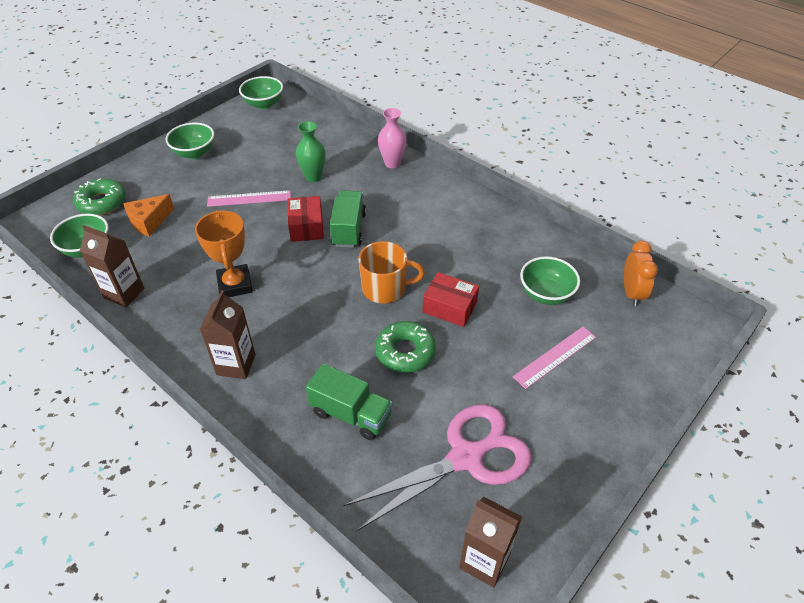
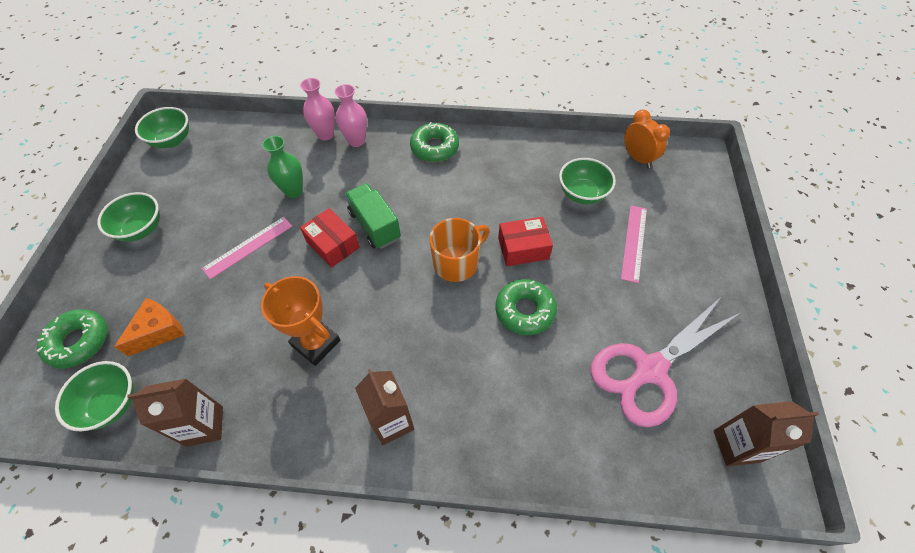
camera: 35 degrees left, 10 degrees up
orange cheese [123,194,174,237] -> orange cheese turned 150 degrees counterclockwise [114,298,184,356]
green truck [306,364,393,440] -> none
pink scissors [343,404,532,531] -> pink scissors turned 150 degrees counterclockwise [590,296,742,427]
none -> pink vase [300,78,335,141]
none -> green donut [410,122,459,162]

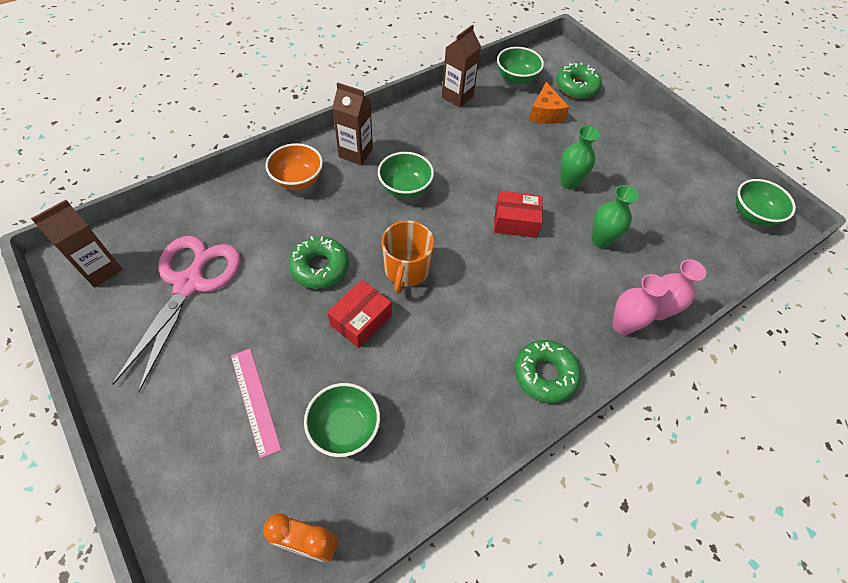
camera: 135 degrees right, 0 degrees up
green bowl [97,192,160,242] -> green bowl moved to [378,152,434,198]
pink ruler [202,217,293,279] -> green vase [560,126,600,190]
orange trophy [261,276,340,366] -> none
green truck [345,183,401,249] -> none
none -> orange bowl [265,143,323,190]

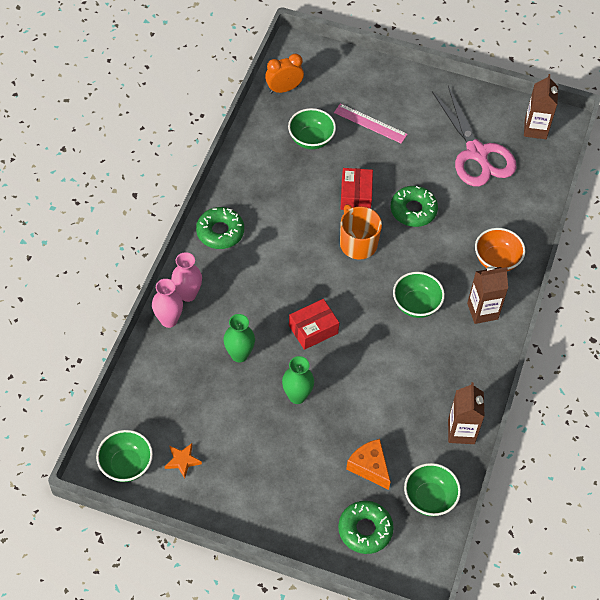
camera: 145 degrees right, 0 degrees up
none -> orange star [165,443,202,478]

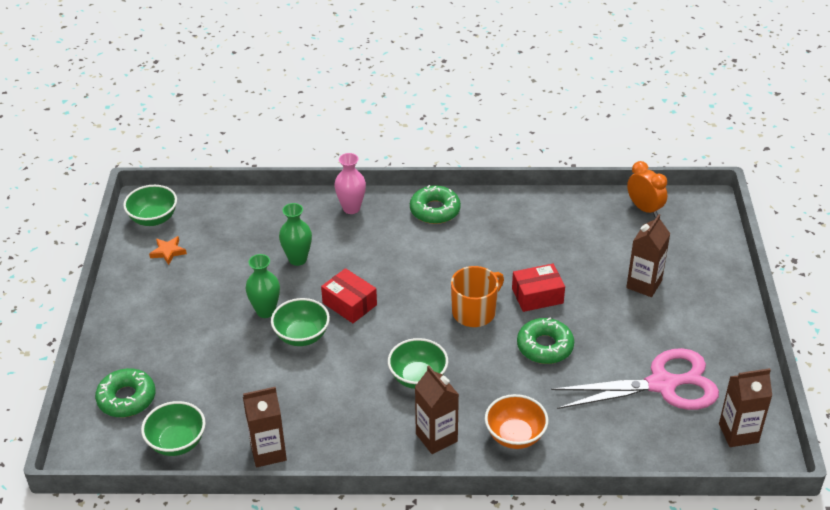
camera: 75 degrees right, 15 degrees down
pink vase [152,279,183,328] -> none
green bowl [288,108,336,149] -> green bowl moved to [271,298,330,346]
pink ruler [334,103,408,144] -> brown carton [626,214,670,297]
orange cheese [346,439,390,490] -> none
pink scissors [432,86,517,186] -> pink scissors turned 150 degrees counterclockwise [551,348,719,410]

